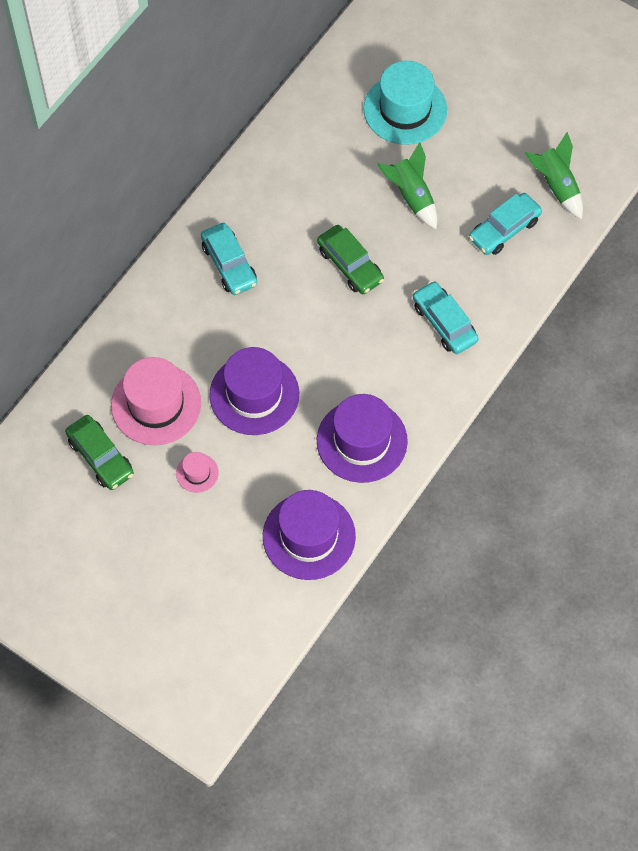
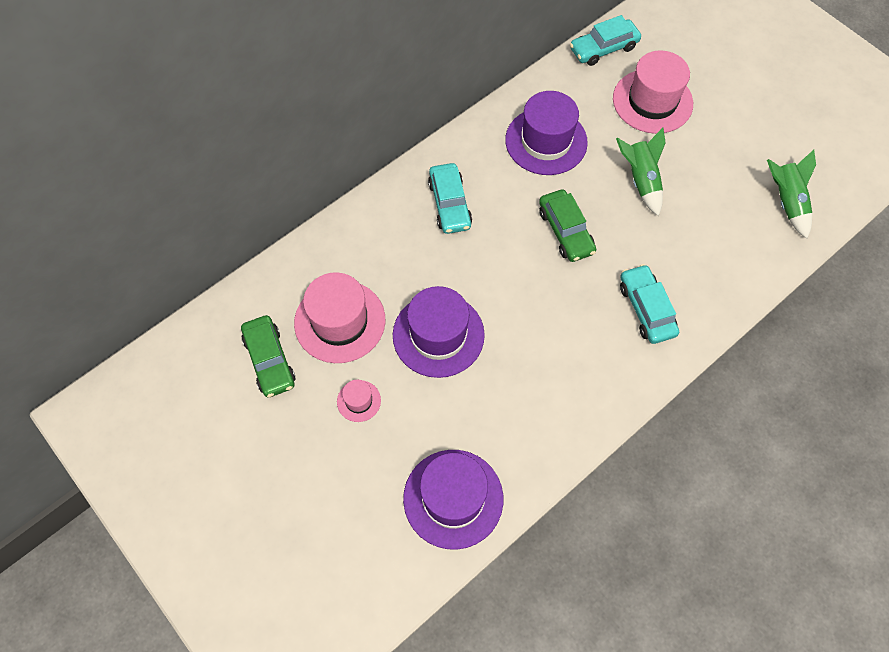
camera: 15 degrees right, 0 degrees up
purple hat [317,394,408,483] -> purple hat moved to [505,91,588,175]
turquoise hat [364,61,447,145] -> pink hat [613,50,693,134]
turquoise car [469,193,542,255] -> turquoise car moved to [570,15,641,66]

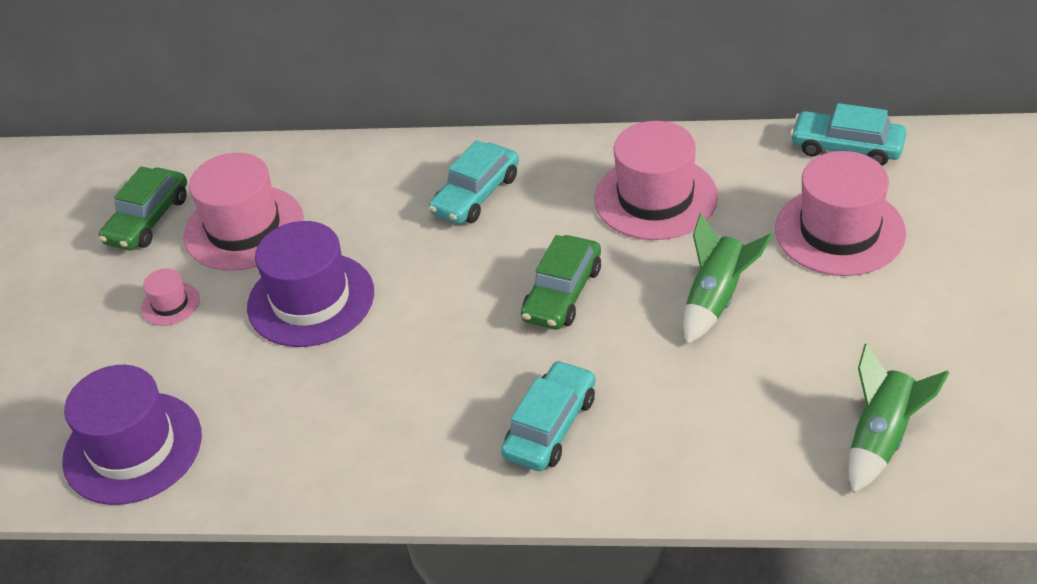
camera: 50 degrees right, 20 degrees down
purple hat [505,91,588,175] -> pink hat [594,121,718,240]

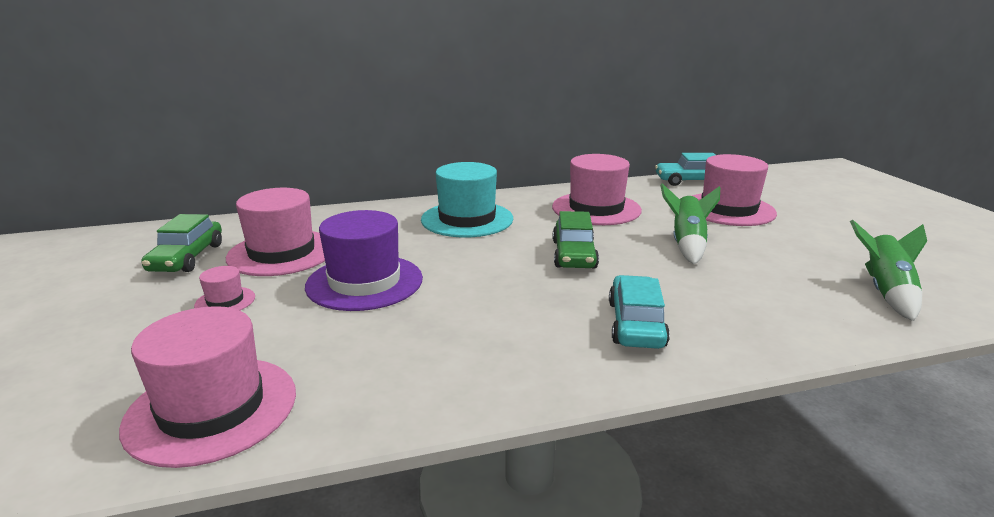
camera: 25 degrees left, 20 degrees down
purple hat [62,365,202,505] -> pink hat [119,306,296,468]
turquoise car [429,140,519,224] -> turquoise hat [421,162,513,237]

